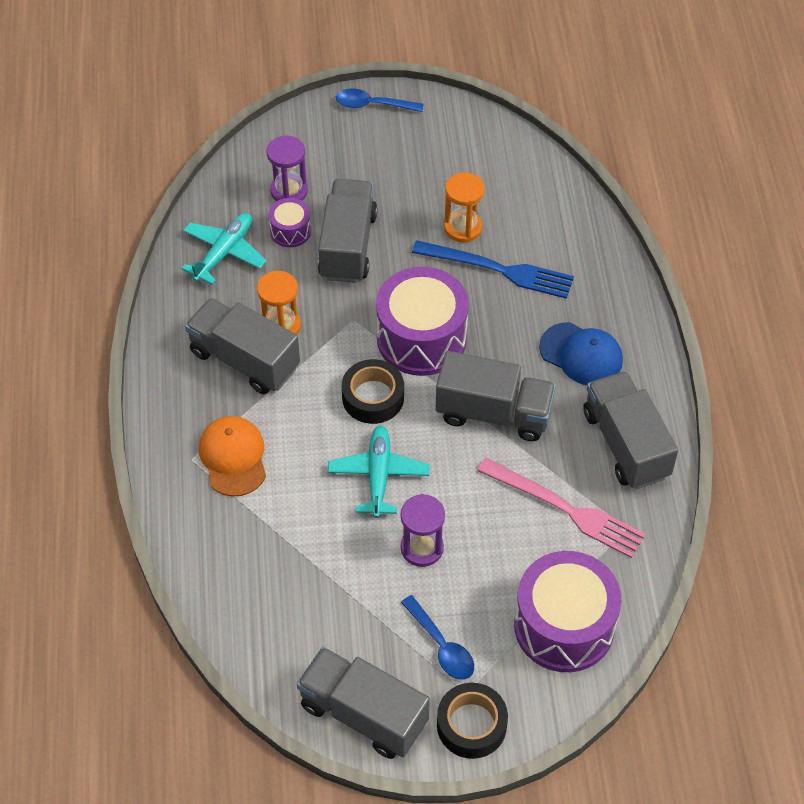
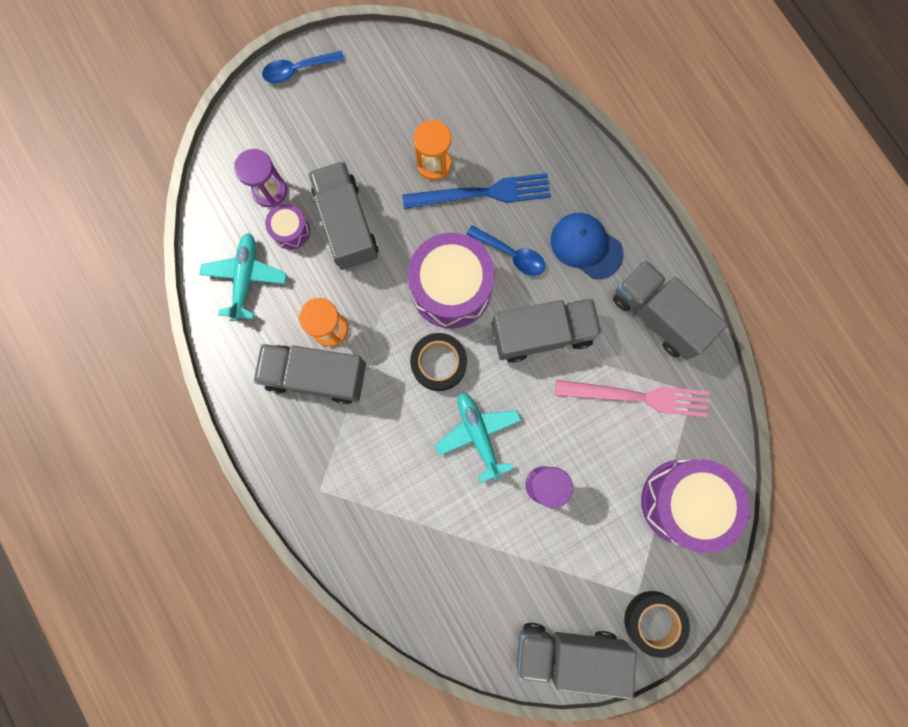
camera: 25 degrees left, 25 degrees up
orange cap [199,416,266,497] -> none
blue spoon [401,595,474,680] -> blue spoon moved to [466,225,546,276]
blue cap [539,322,623,385] -> blue cap turned 150 degrees counterclockwise [551,213,623,279]

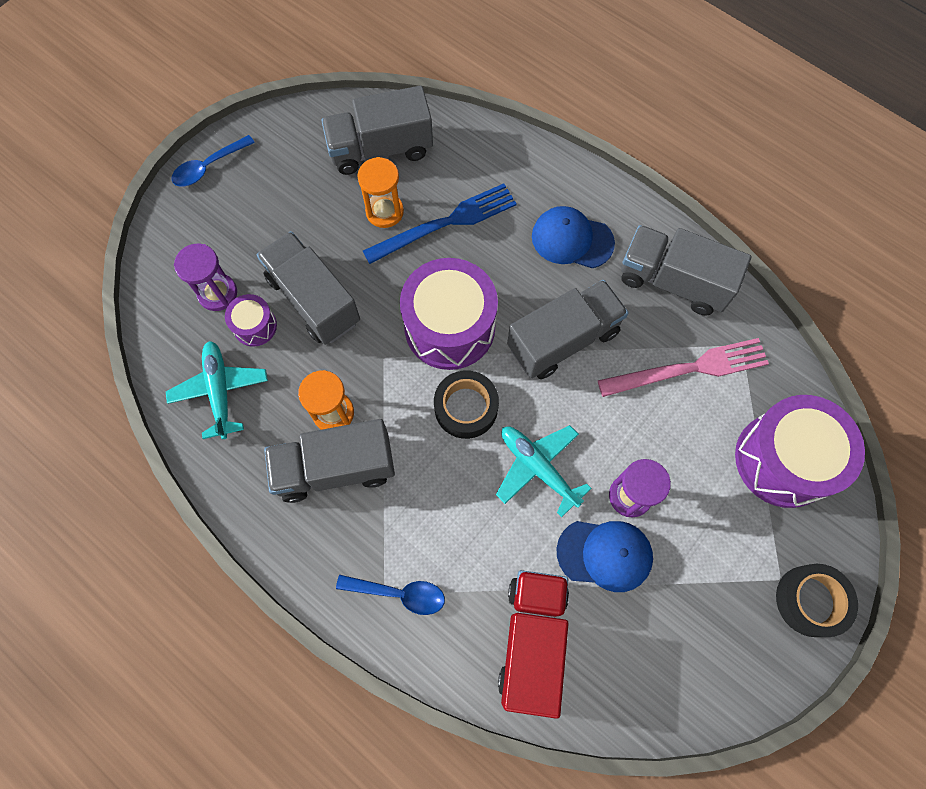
camera: 20 degrees left, 10 degrees down
blue spoon [466,225,546,276] -> blue spoon moved to [336,575,445,615]
grey truck [517,623,637,699] -> grey truck moved to [321,86,433,175]
none -> red truck [498,570,569,719]
none -> blue cap [556,521,653,592]

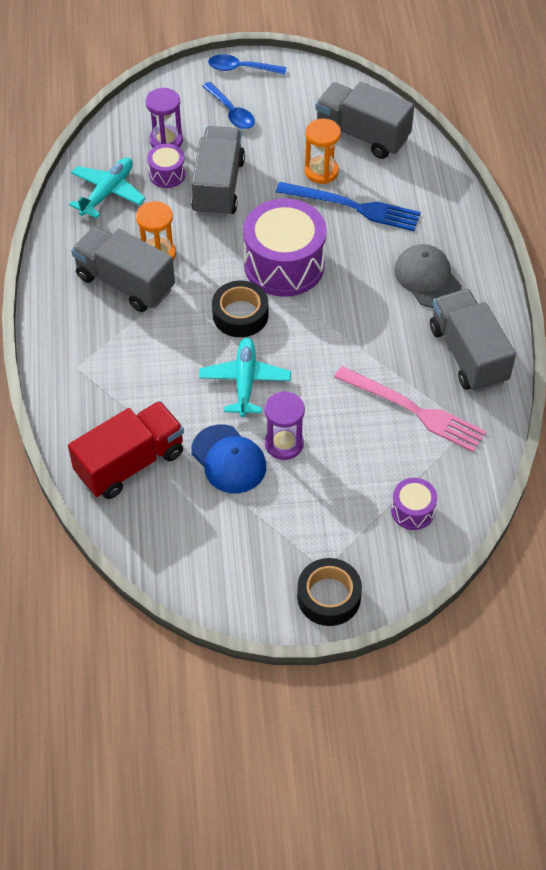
camera: 45 degrees right, 15 degrees down
blue spoon [336,575,445,615] -> blue spoon moved to [202,82,255,129]
grey truck [507,280,629,379] -> none
blue cap [532,206,615,268] -> grey cap [394,244,462,308]
purple drum [735,395,865,508] -> purple drum [391,478,437,530], size x0.48

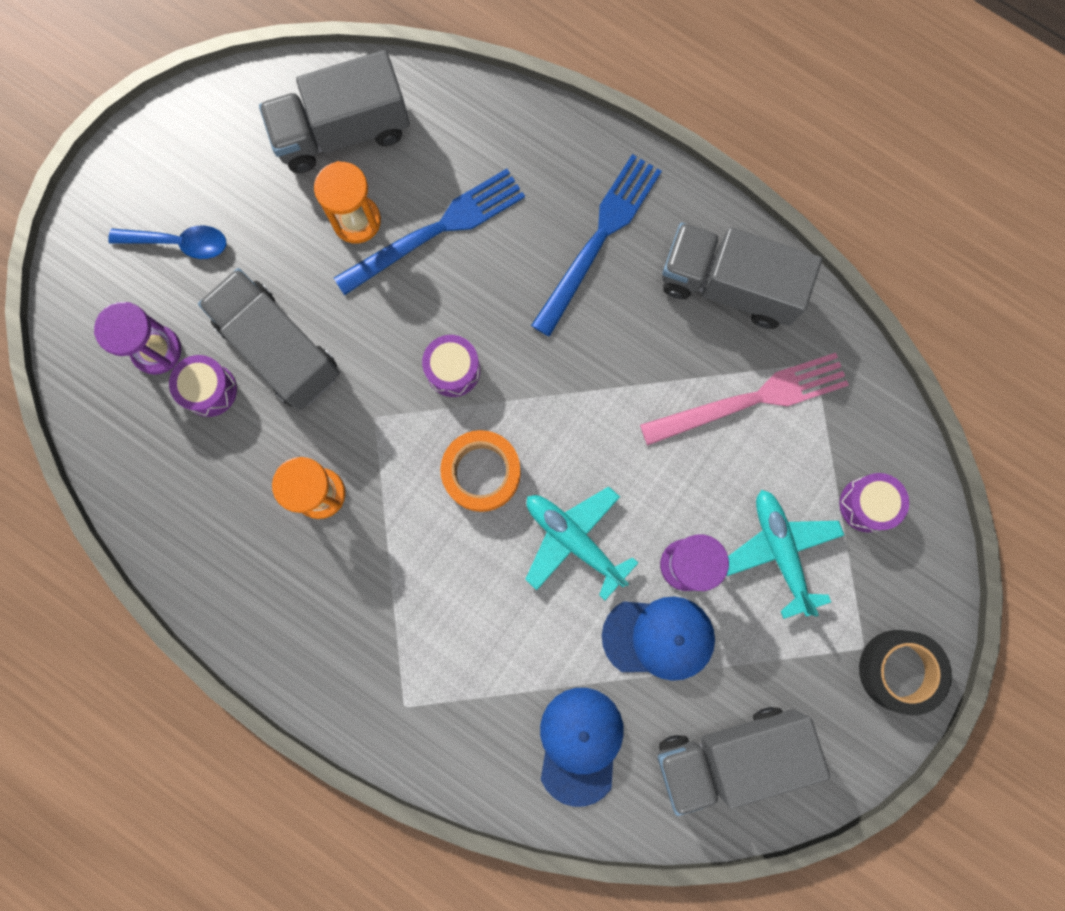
camera: 50 degrees left, 25 degrees up
red truck [68,401,184,499] -> blue cap [540,688,624,807]
turquoise plane [69,157,145,218] -> turquoise plane moved to [726,490,845,619]
grey truck [71,227,175,312] -> grey truck moved to [657,707,830,816]
blue spoon [208,54,286,74] -> none
black tape [212,281,268,337] -> orange tape [440,430,521,512]
purple drum [243,198,326,297] -> purple drum [422,335,480,397], size x0.48
grey cap [394,244,462,308] -> blue fork [531,154,662,337]

